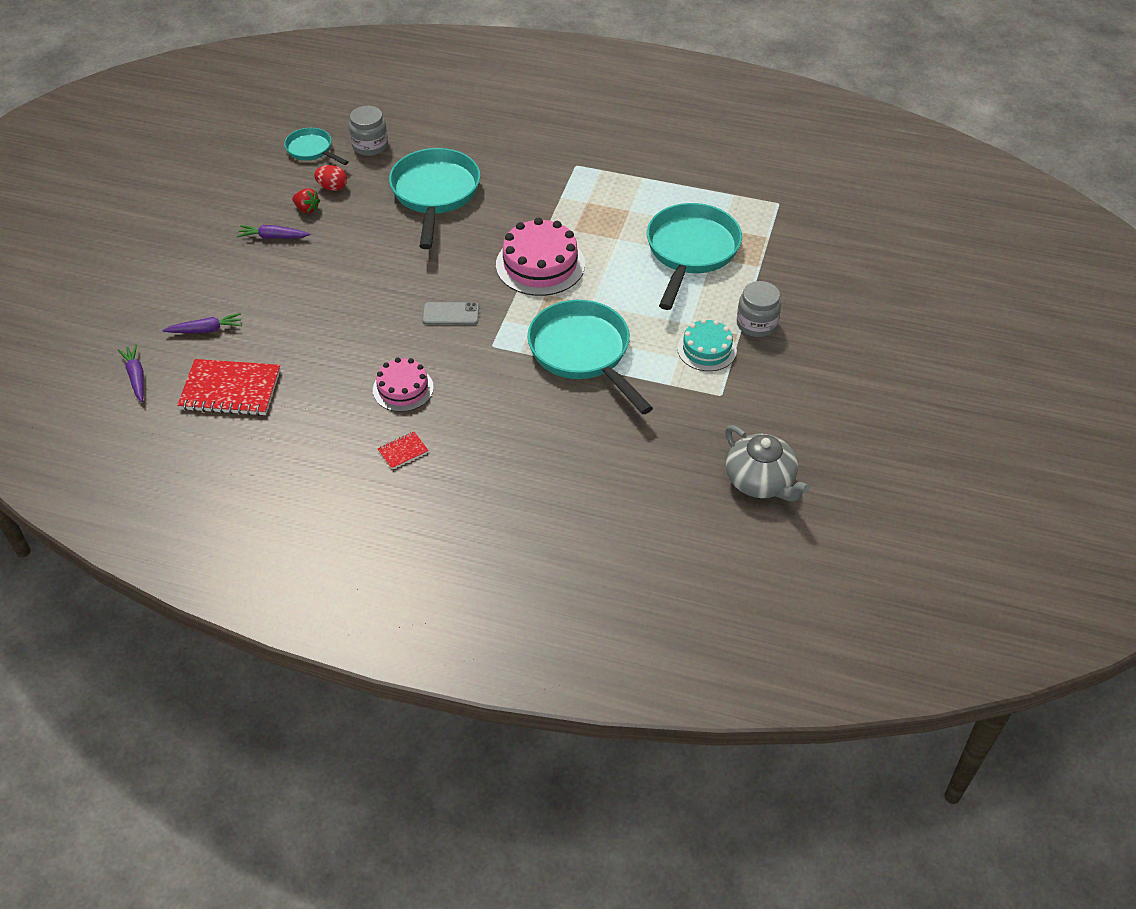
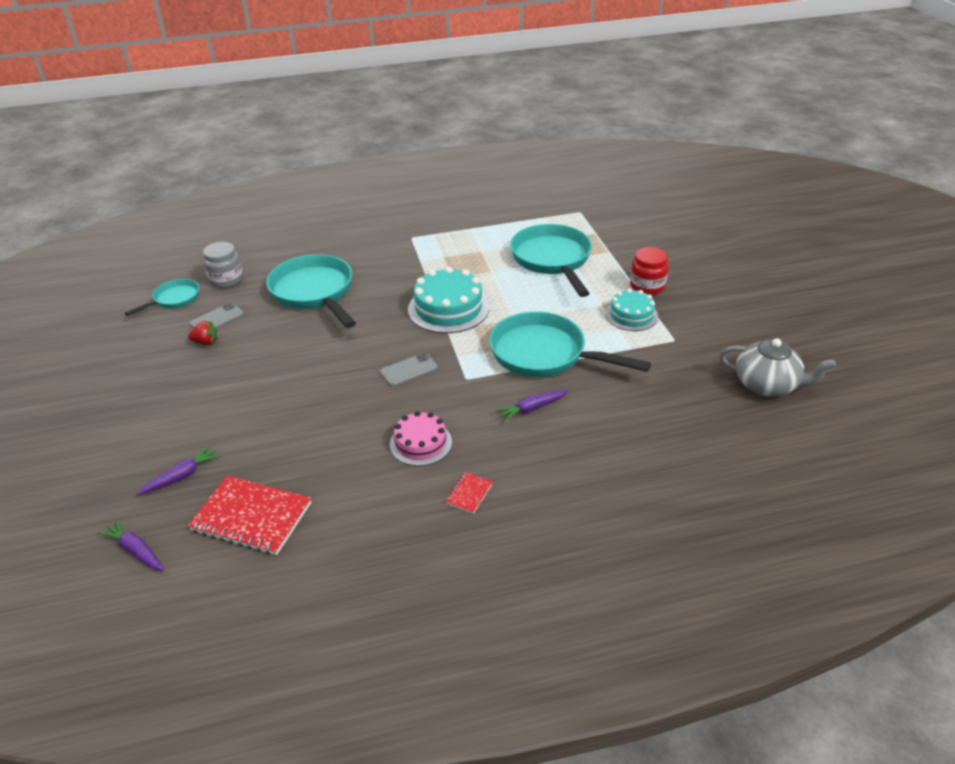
camera: 30 degrees left, 10 degrees down
red notebook [177,359,280,416] -> red notebook turned 45 degrees clockwise [188,476,311,555]
purple carrot [237,225,310,239] -> purple carrot moved to [495,390,568,422]
turquoise pan [284,128,348,165] -> turquoise pan turned 120 degrees clockwise [125,279,199,316]
red egg [314,165,347,191] -> grey phone [189,303,244,328]
pink cake [496,217,585,296] -> turquoise cake [408,267,490,333]
grey jar [737,281,781,337] -> red jar [630,247,669,295]

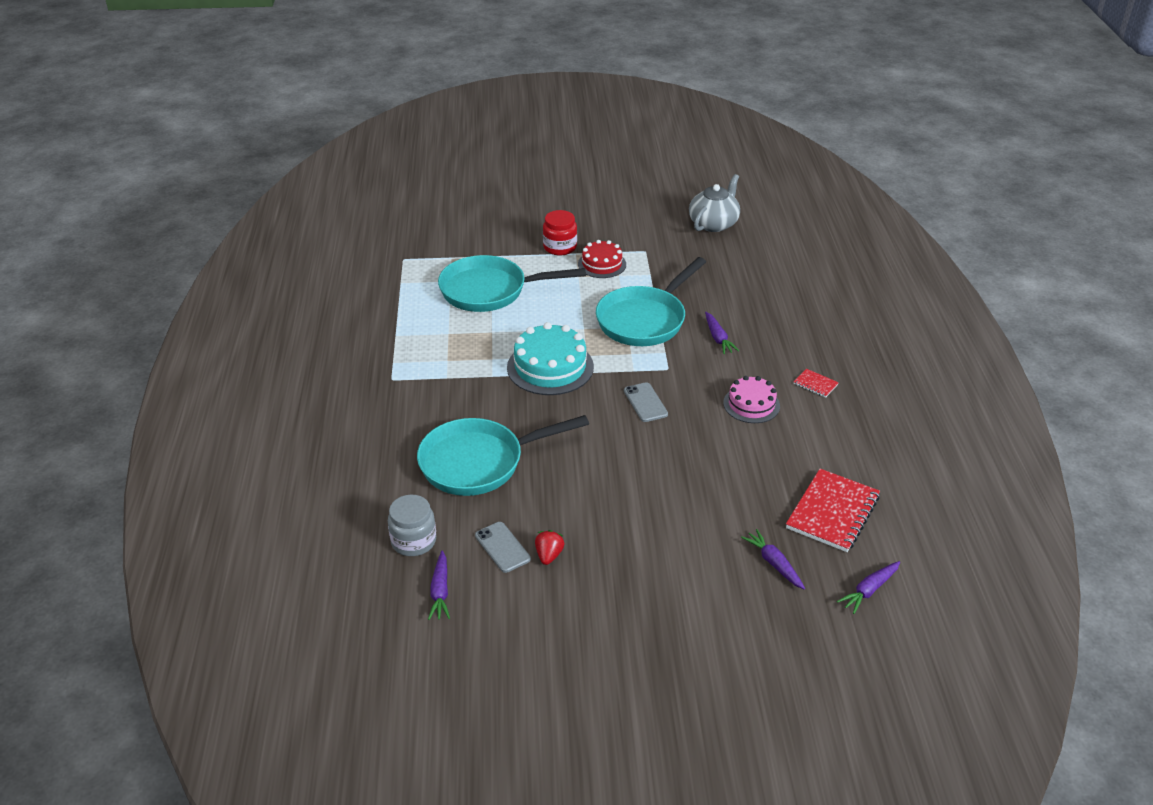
camera: 80 degrees left, 0 degrees up
turquoise pan [125,279,199,316] -> purple carrot [428,551,450,620]
turquoise cake [605,289,658,331] -> red cake [578,240,626,278]

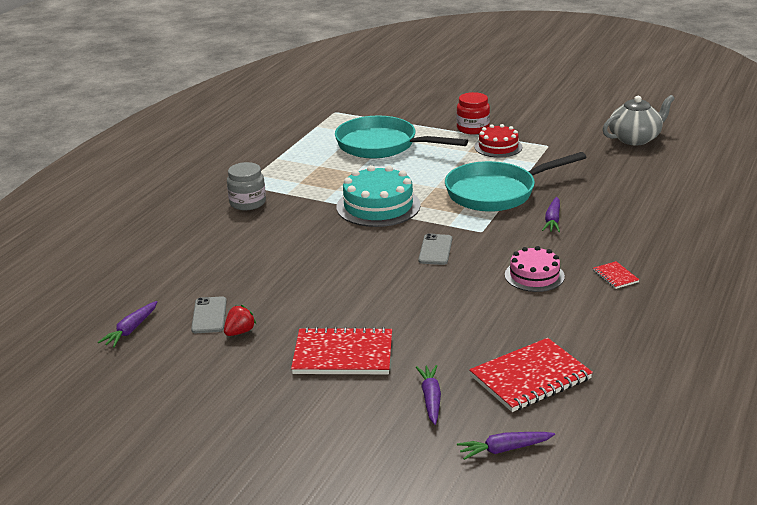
camera: 30 degrees right, 10 degrees down
grey jar [388,495,436,556] -> grey jar moved to [227,162,266,210]
turquoise pan [417,415,589,496] -> none
none -> red notebook [291,327,392,374]

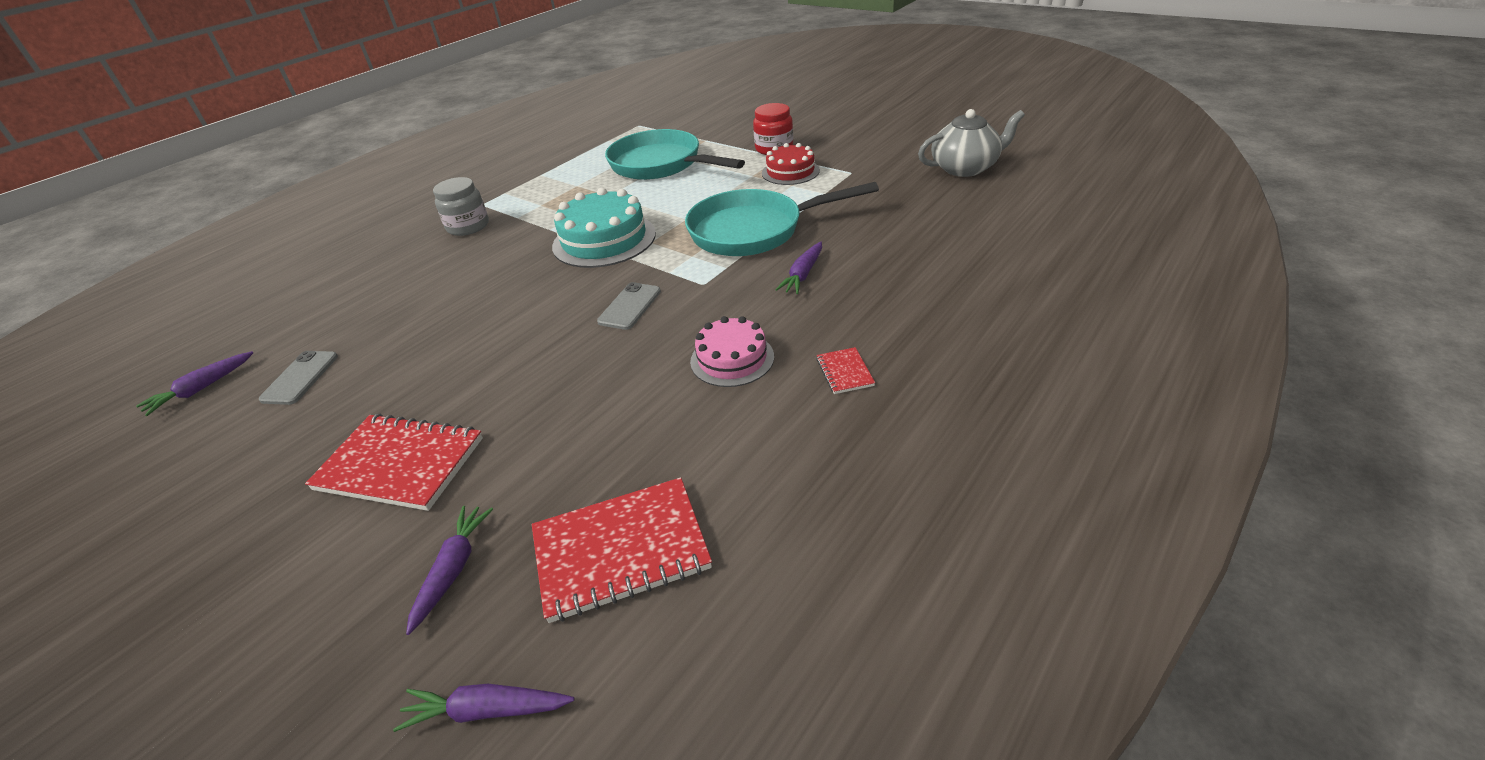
camera: 15 degrees right, 10 degrees up
red strawberry [224,305,256,336] -> none

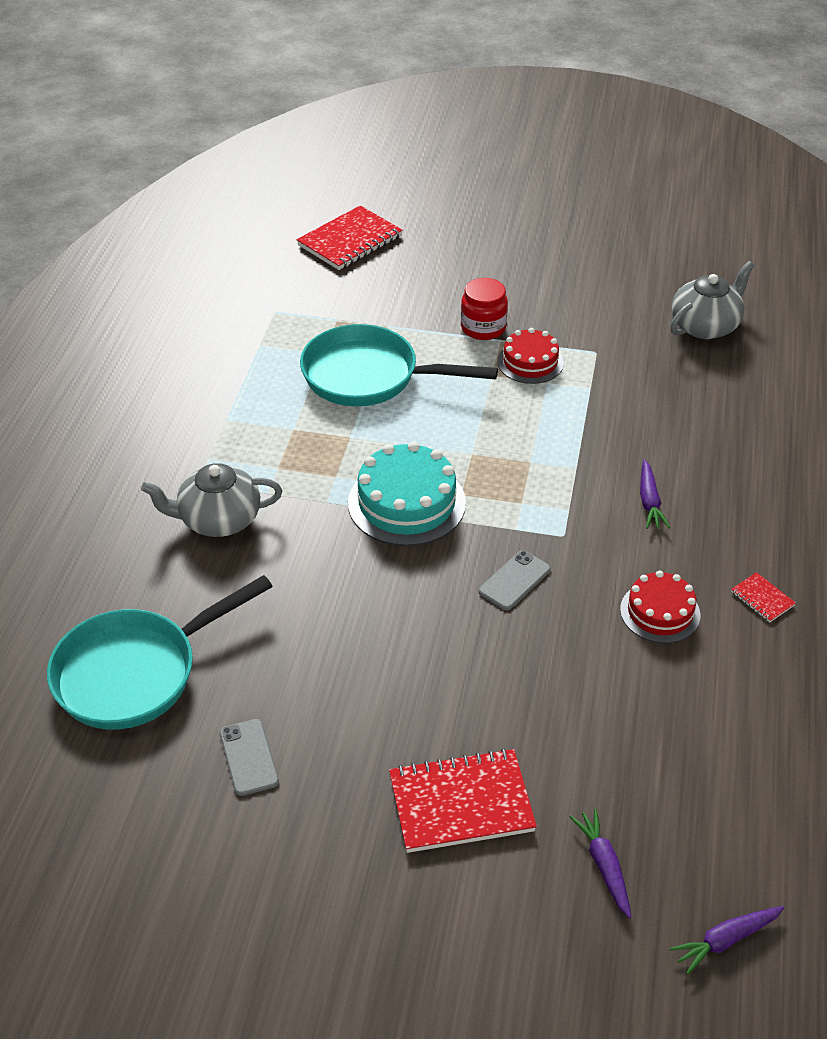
camera: 30 degrees left, 5 degrees up
purple carrot [136,351,253,416] -> none
grey jar [433,177,489,236] -> grey teapot [141,463,282,537]
red notebook [532,477,712,623] -> red notebook moved to [297,205,402,270]
grey phone [597,282,661,330] -> grey phone turned 45 degrees clockwise [479,550,551,610]
turquoise pan [685,182,879,256] -> turquoise pan moved to [47,575,273,730]
pink cake [690,316,774,387] -> red cake [620,571,700,643]

